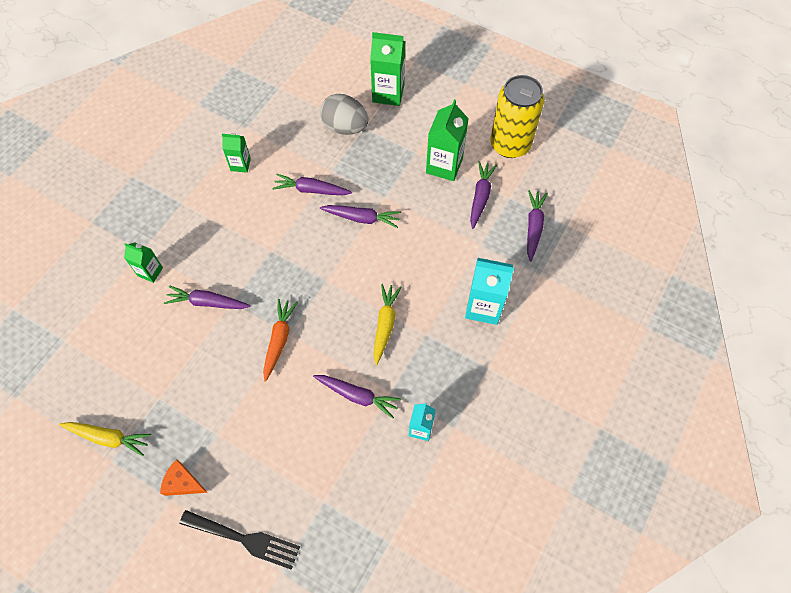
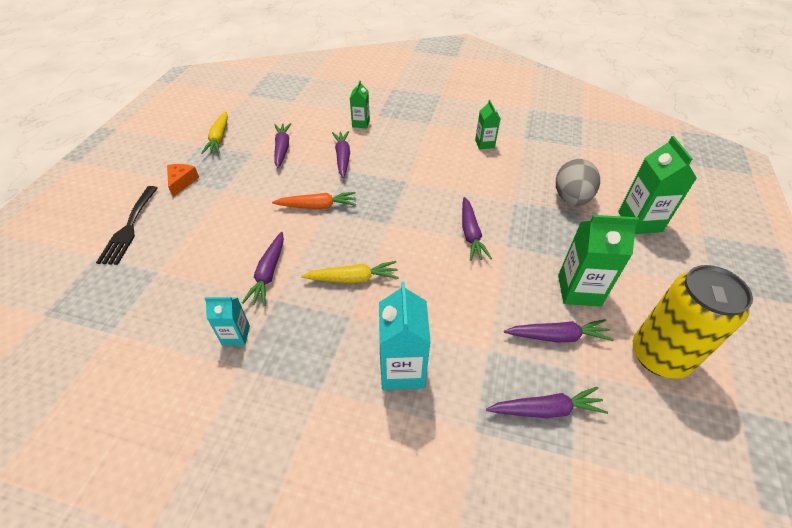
camera: 75 degrees right, 15 degrees down
purple carrot [272,174,352,195] -> purple carrot moved to [274,123,291,168]

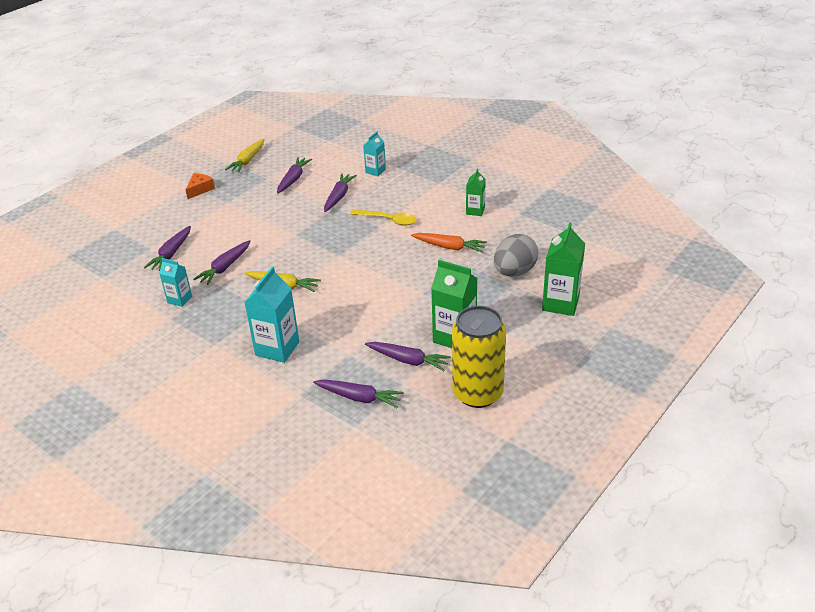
camera: 25 degrees right, 10 degrees down
black fork [96,186,158,265] -> none
orange carrot [272,192,356,209] -> orange carrot moved to [411,233,487,253]
green carton [350,80,370,128] -> turquoise carton [363,131,386,176]
purple carrot [462,197,492,261] -> purple carrot moved to [144,226,191,271]
none -> yellow spoon [350,209,417,226]

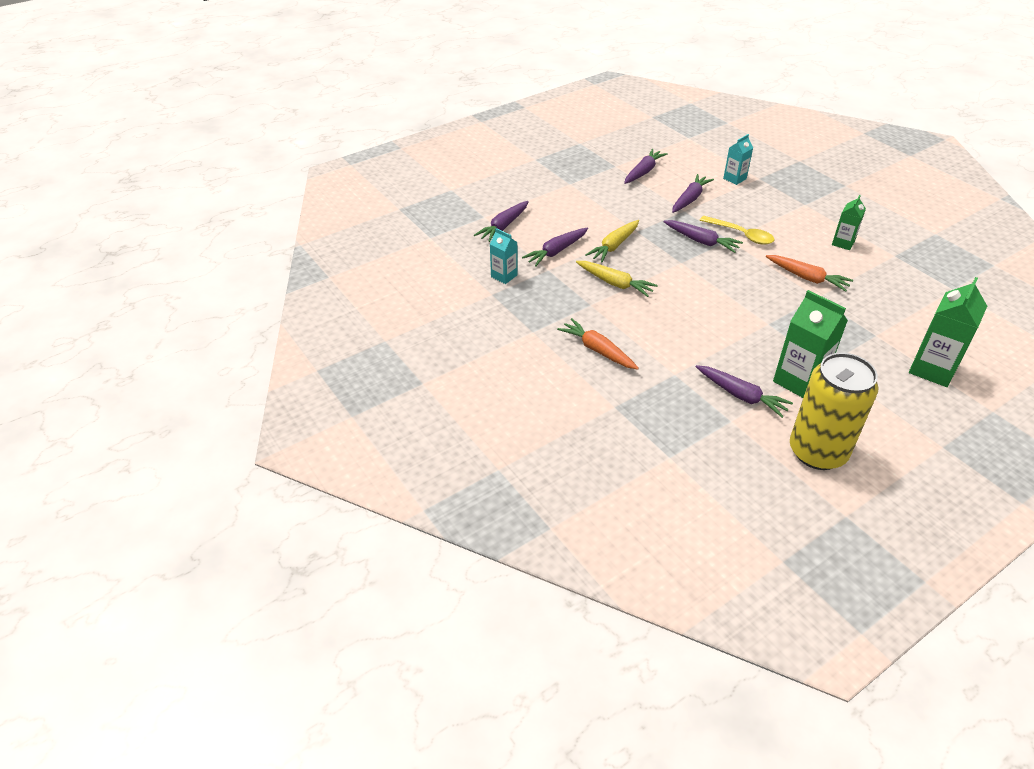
camera: 15 degrees right, 5 degrees up
orange cheese [185,173,215,199] -> none
yellow carrot [225,139,265,173] -> yellow carrot moved to [585,220,639,263]
turquoise carton [244,266,299,363] -> orange carrot [557,318,639,370]
purple carrot [313,379,404,408] -> purple carrot moved to [663,220,743,253]
grey egg [494,234,538,277] -> none

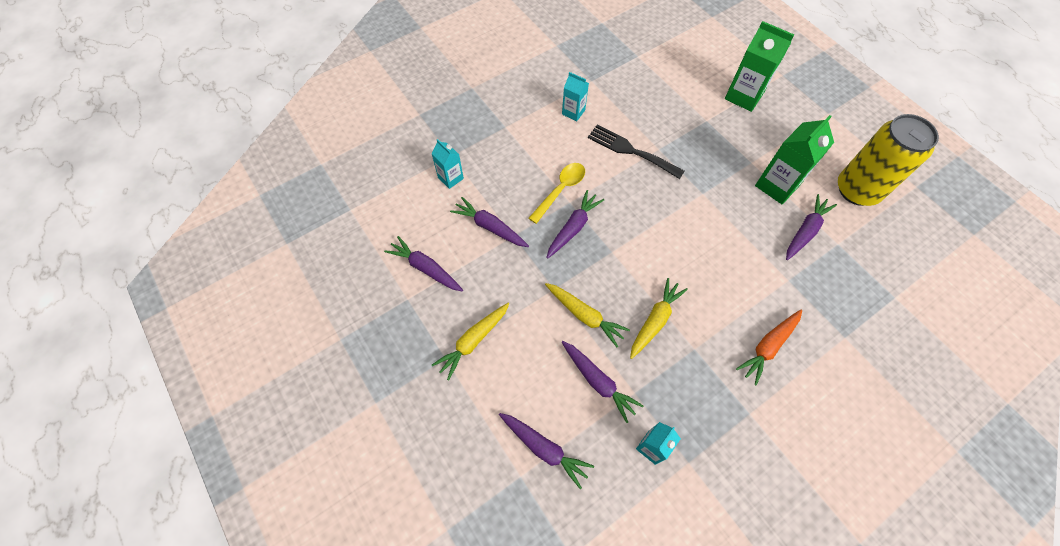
camera: 90 degrees left, 20 degrees up
orange carrot [766,255,853,292] -> black fork [588,125,685,179]
green carton [832,195,866,250] -> turquoise carton [562,72,589,121]
none -> yellow carrot [432,303,509,381]

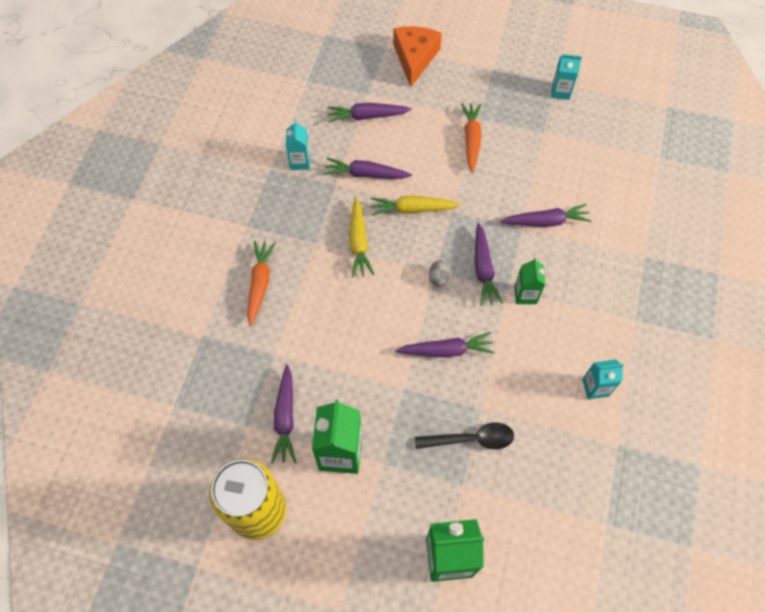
camera: 140 degrees right, 0 degrees up
purple carrot [384,236,463,292] -> purple carrot moved to [395,332,495,357]
turquoise carton [431,139,464,189] -> turquoise carton moved to [551,54,582,100]
yellow carrot [432,303,509,381] -> orange carrot [461,103,481,173]
yellow spoon [528,163,585,224] -> green carton [515,258,545,304]
black fork [588,125,685,179] -> none
none -> orange cheese [393,26,442,87]
none -> black spoon [415,422,514,449]
none -> grey egg [429,260,449,286]

